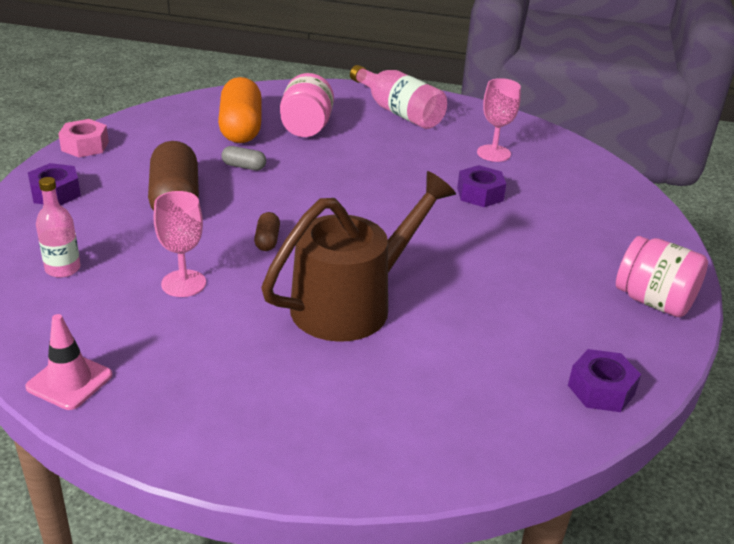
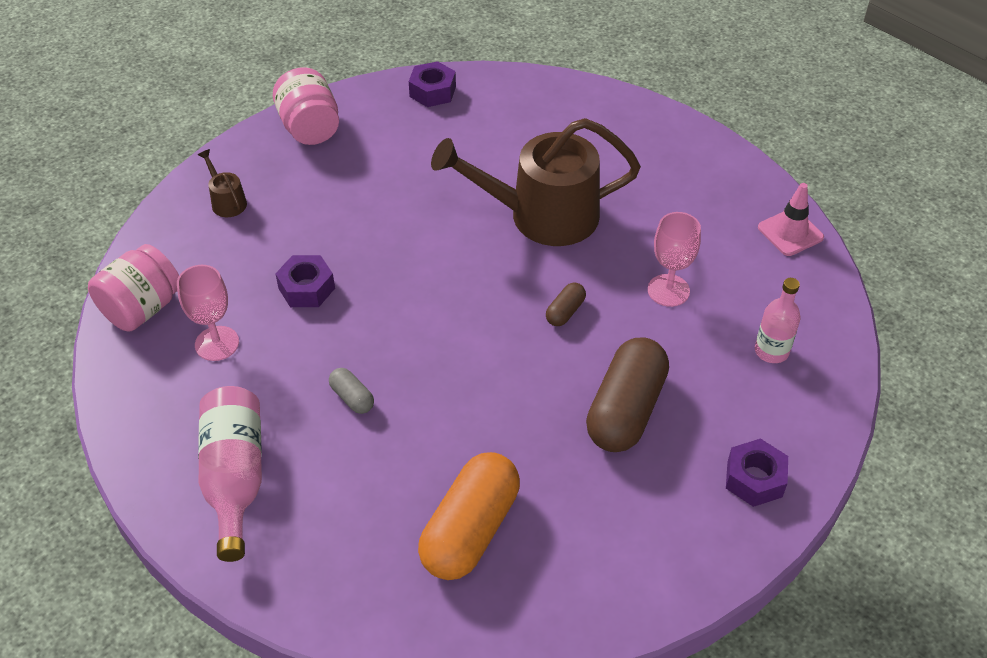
camera: 145 degrees left, 15 degrees up
pink nut [58,119,109,157] -> none
grey capsule [221,146,266,170] -> grey capsule moved to [329,368,374,414]
pink jar [280,73,334,137] -> pink jar moved to [88,244,179,331]
none -> brown watering can [198,149,247,217]

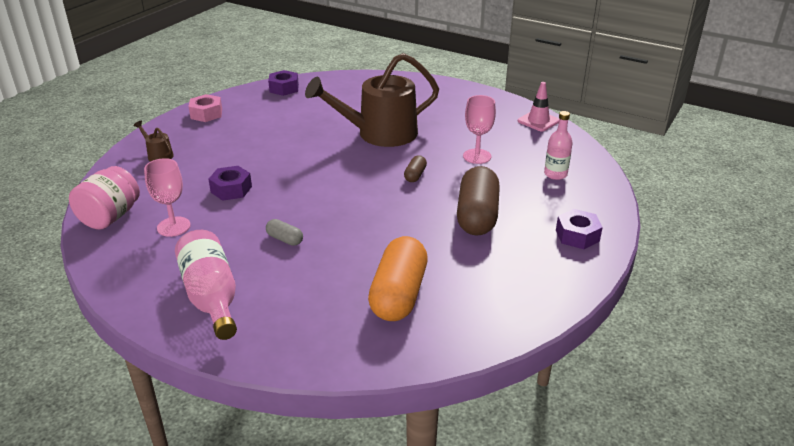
camera: 15 degrees left, 15 degrees down
pink jar [273,67,339,145] -> pink nut [188,94,222,122]

